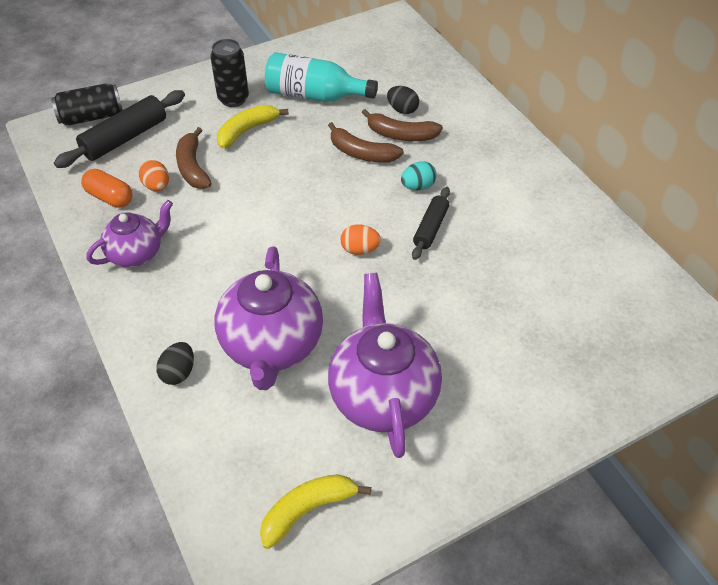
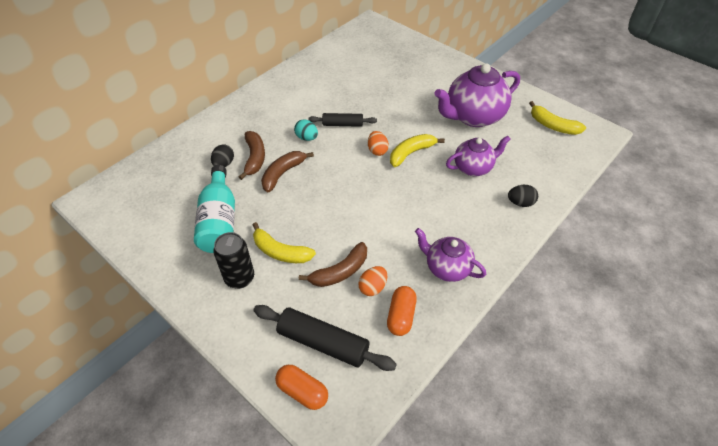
camera: 110 degrees left, 0 degrees up
black can [51,83,123,126] -> orange capsule [275,365,328,410]
purple teapot [215,247,323,390] -> purple teapot [446,136,510,176], size x0.60
brown banana [328,122,403,163] -> brown banana turned 150 degrees counterclockwise [261,151,314,192]
none -> yellow banana [390,134,445,167]

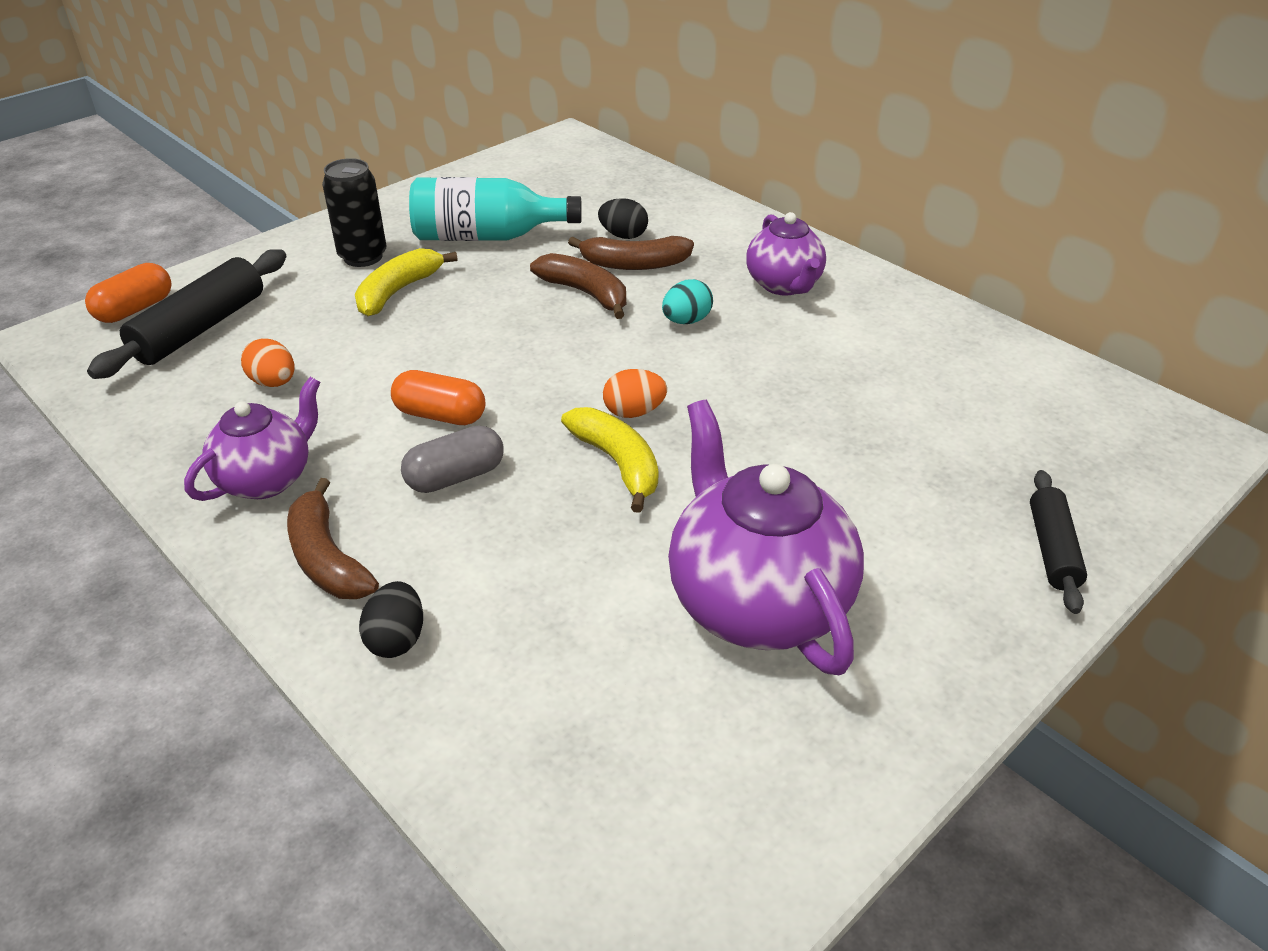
camera: 95 degrees right, 10 degrees down
brown banana [299,242,367,287] -> brown banana moved to [287,478,379,599]
black rolling pin [308,113,377,127] -> black rolling pin moved to [1030,470,1087,614]
orange capsule [387,286,417,336] -> orange capsule moved to [391,370,485,425]
purple teapot [446,136,510,176] -> purple teapot moved to [746,212,826,296]
yellow banana [529,101,586,135] -> none
none -> grey capsule [401,425,504,493]

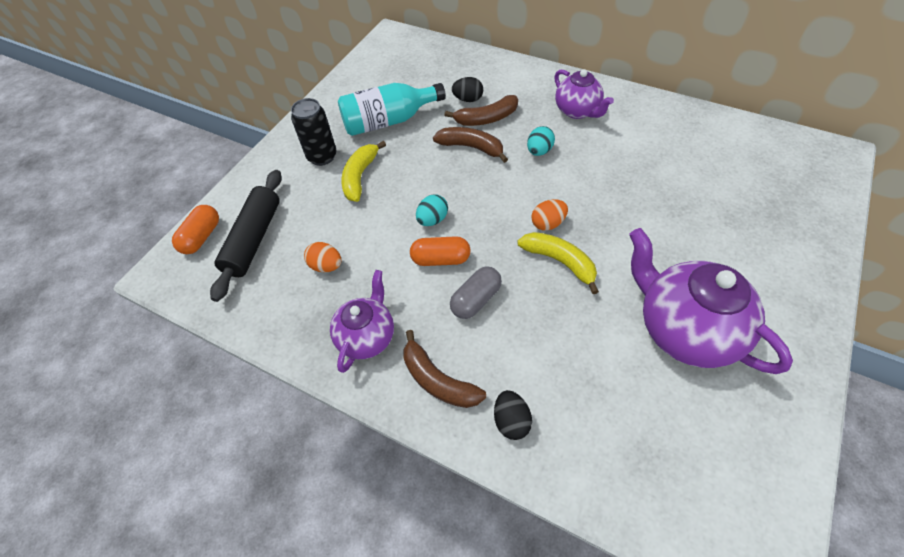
camera: 15 degrees left, 15 degrees up
black rolling pin [1030,470,1087,614] -> none
none -> turquoise egg [416,194,448,226]

